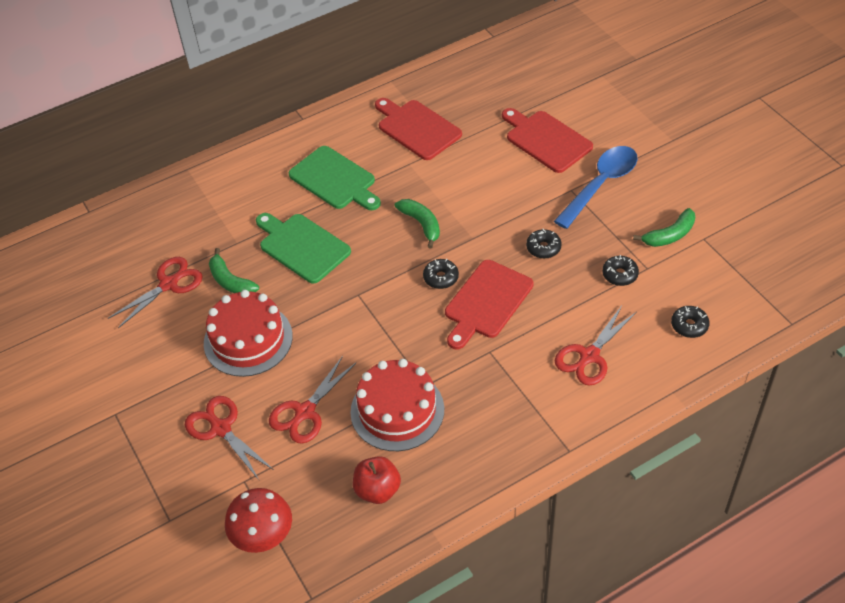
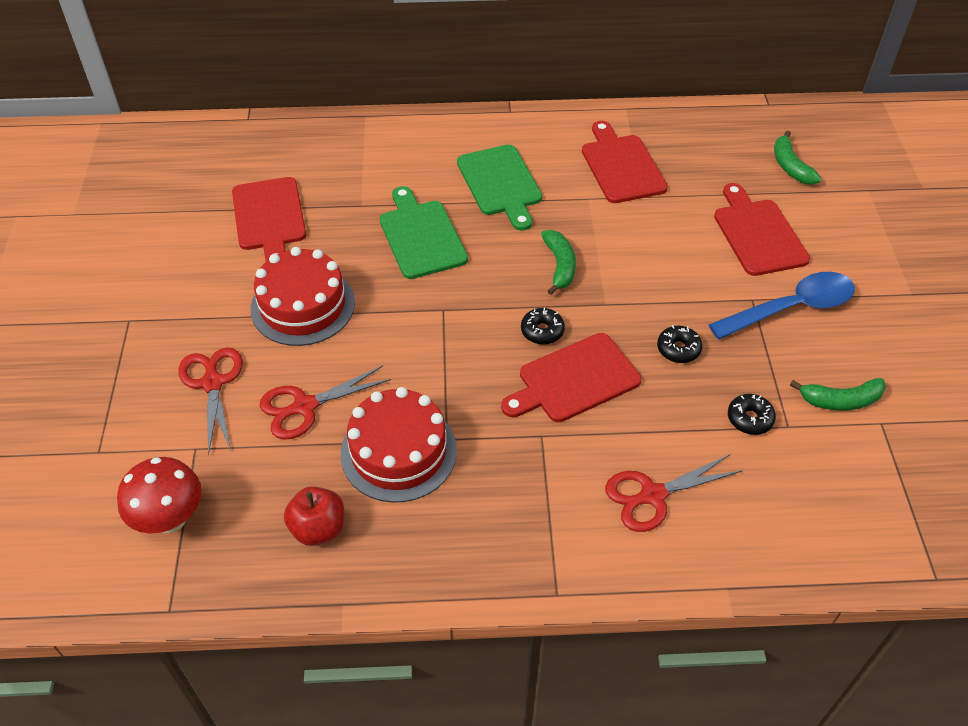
camera: 25 degrees right, 0 degrees up
red scissors [108,257,203,328] -> red cutting board [232,177,306,261]
green banana [209,248,259,293] -> green banana moved to [774,130,821,185]
black donut [671,306,710,338] -> none

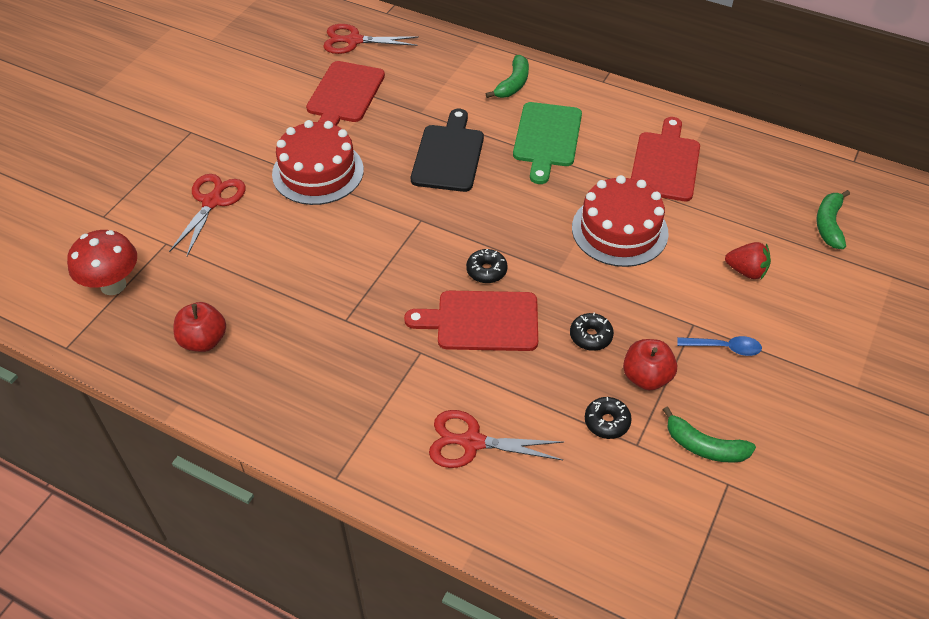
camera: 30 degrees right, 0 degrees up
red scissors [260,366,391,440] -> red scissors moved to [323,24,419,54]
red cake [340,387,457,503] -> red cake moved to [572,175,669,267]
green cutting board [380,186,468,279] -> black cutting board [411,109,484,192]
green banana [541,230,576,295] -> green banana moved to [486,55,529,98]
blue spoon [708,272,855,339] -> blue spoon [677,336,762,356], size x0.51
red cutting board [714,183,810,276] -> red strawberry [725,242,771,279]
none -> red apple [623,339,677,390]

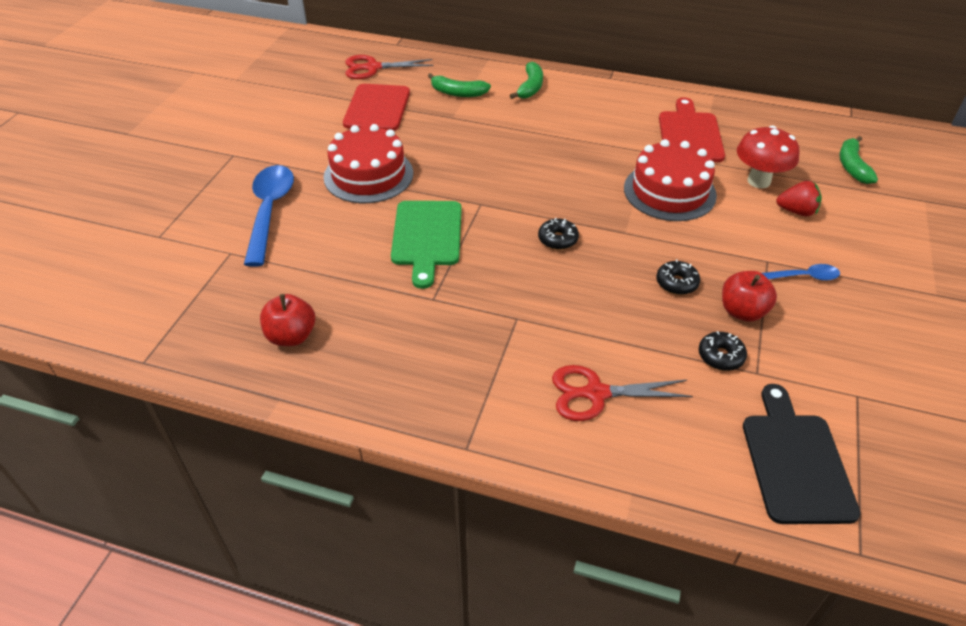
camera: 10 degrees left, 5 degrees down
red mushroom [67,230,137,295] -> red mushroom moved to [737,126,799,188]
red scissors [169,174,246,256] -> blue spoon [244,165,294,267]
red cutting board [404,291,538,351] -> none
black cutting board [411,109,484,192] -> black cutting board moved to [743,384,861,524]
green cutting board [513,102,582,184] -> green cutting board moved to [391,201,462,289]
green banana [663,406,756,463] -> green banana moved to [428,73,491,97]

